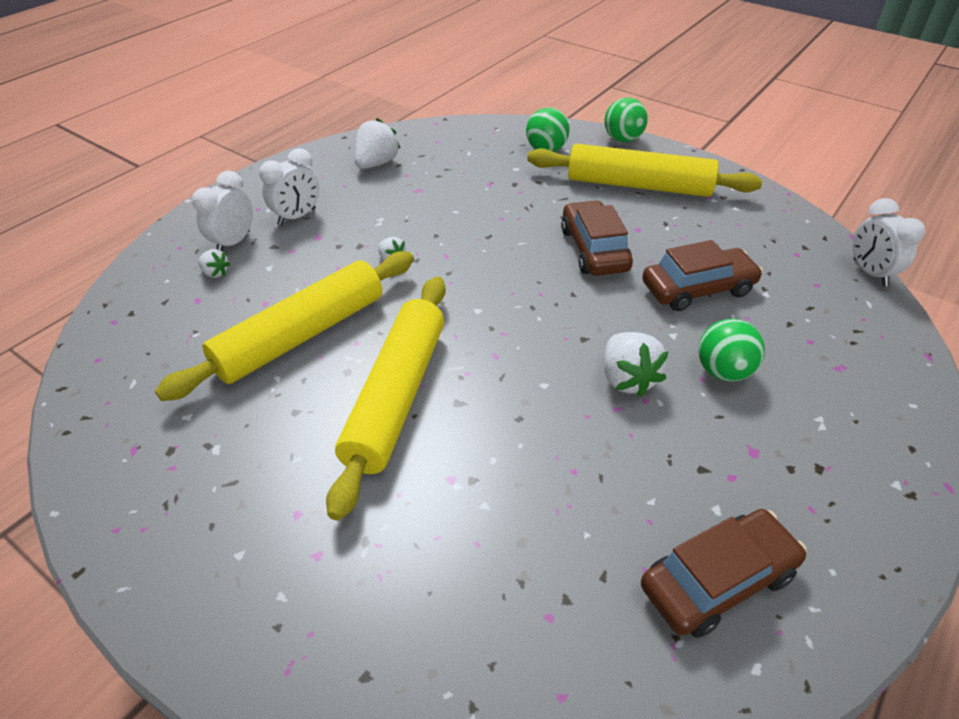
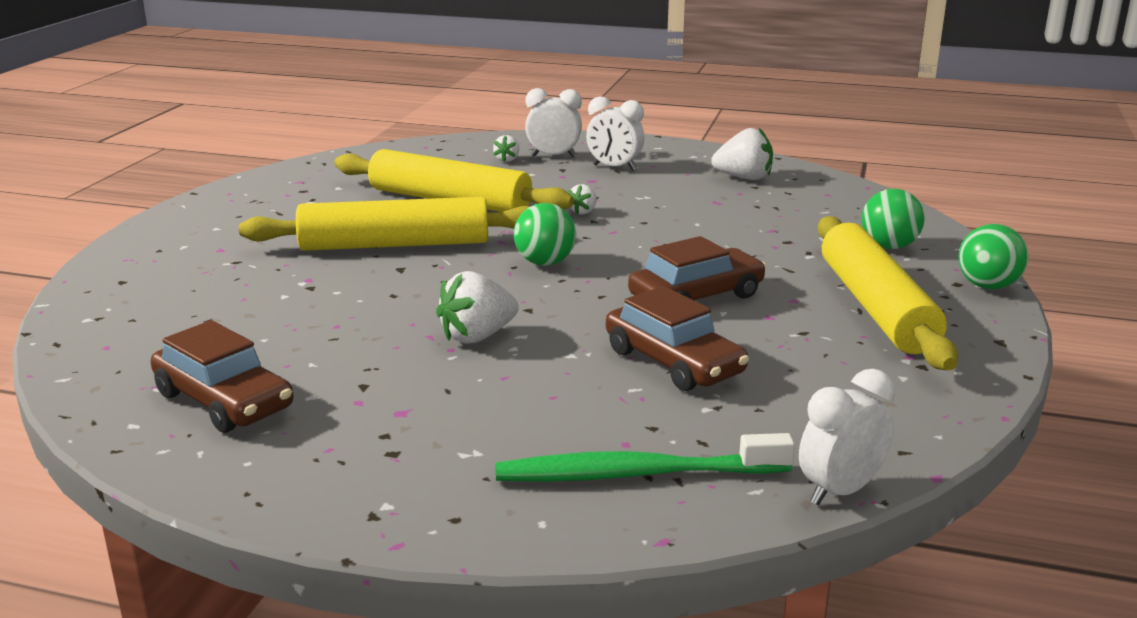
camera: 70 degrees right, 20 degrees down
green ball [698,319,765,382] -> green ball moved to [514,203,576,266]
none -> green toothbrush [495,433,795,482]

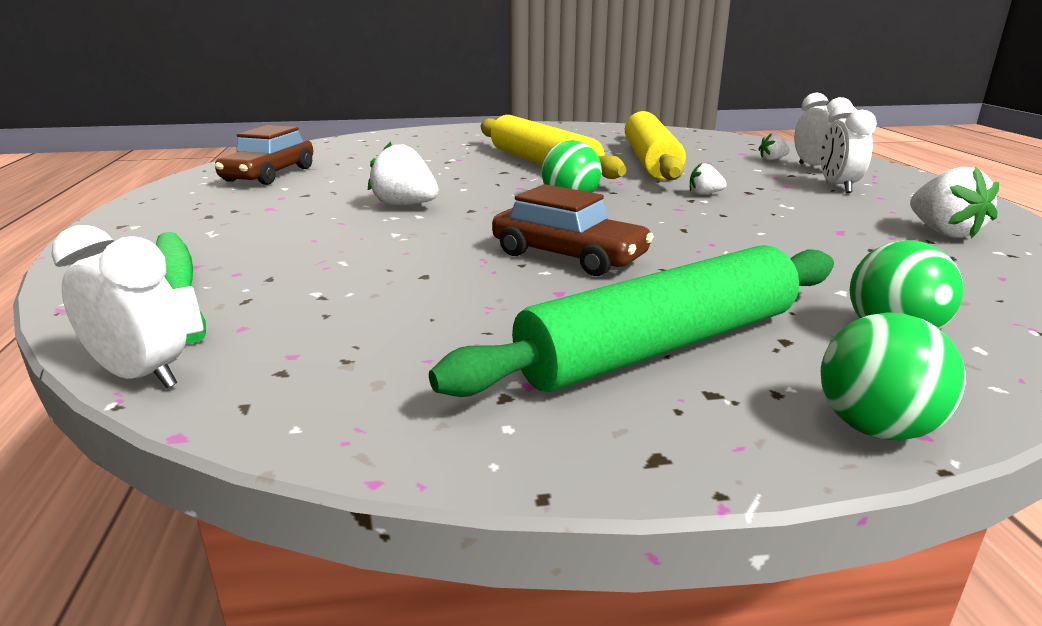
camera: 65 degrees right, 0 degrees up
brown car [606,286,749,391] -> none
yellow rolling pin [818,216,958,371] -> green rolling pin [429,245,834,397]

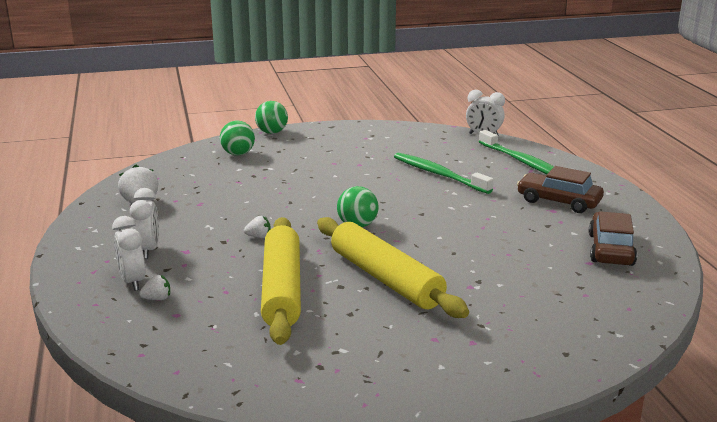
camera: 175 degrees right, 0 degrees up
white strawberry [368,141,439,205] -> none
green rolling pin [429,245,834,397] -> none
brown car [492,184,654,276] -> brown car moved to [517,166,604,213]
none -> green toothbrush [394,153,494,194]

